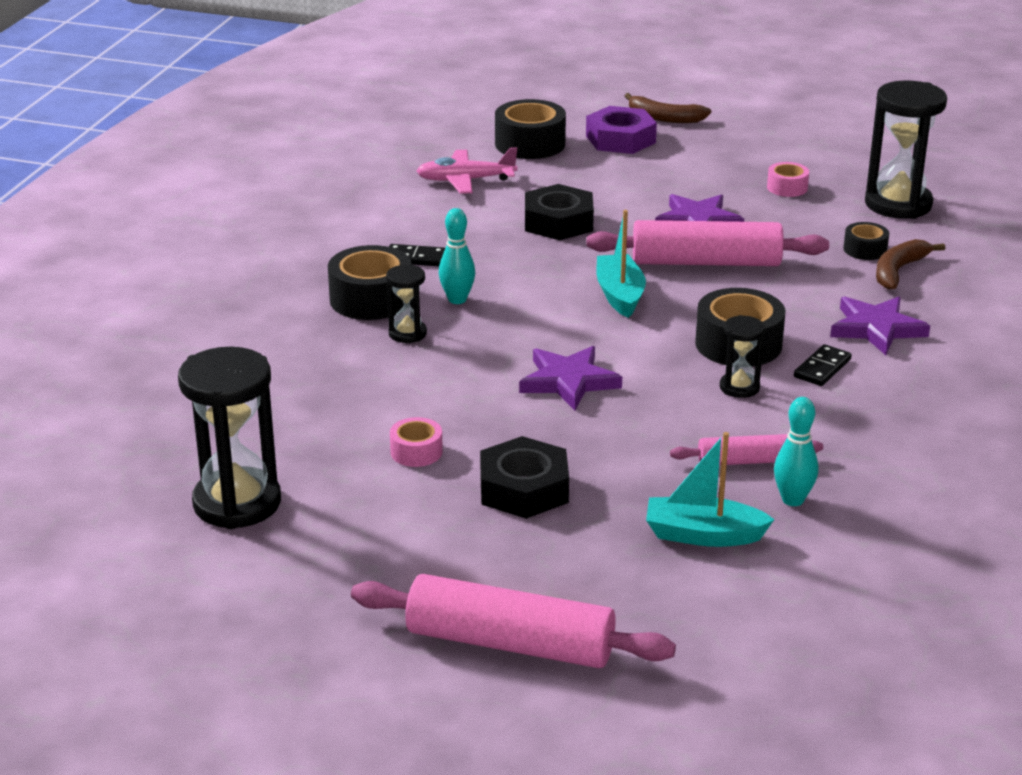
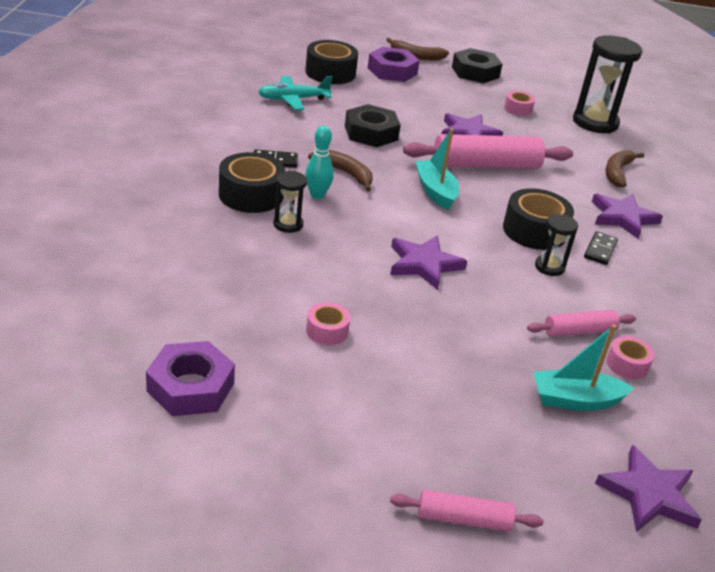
camera: 15 degrees left, 5 degrees up
black hourglass [178,347,281,529] -> purple nut [146,341,235,416]
pink rolling pin [351,574,676,668] -> pink rolling pin [390,490,544,532], size x0.53
pink plane [416,147,517,194] -> turquoise plane [258,76,333,110]
black nut [480,436,569,519] -> black nut moved to [452,48,502,83]
turquoise bowling pin [774,397,818,506] -> pink tape [607,336,654,379]
black tape [843,222,889,260] -> none
none -> brown banana [308,150,373,191]
none -> purple star [595,445,702,532]

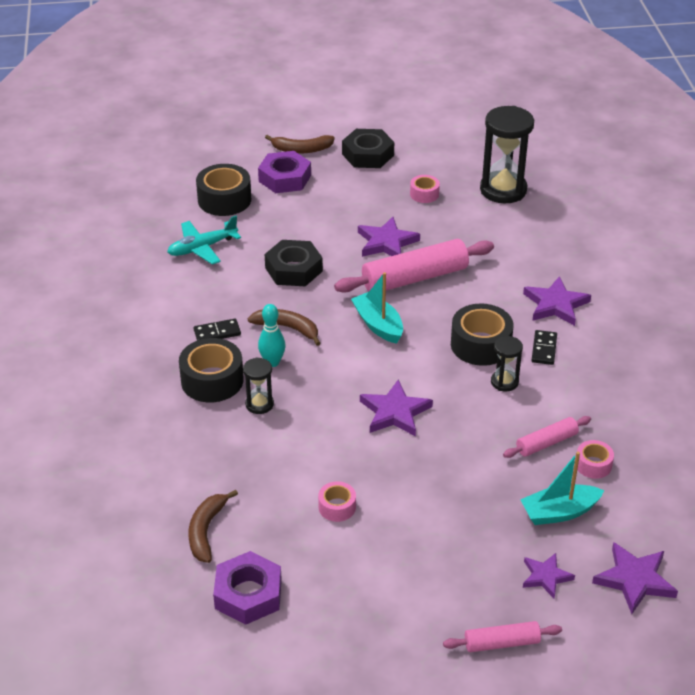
camera: 10 degrees left, 5 degrees up
brown banana [605,150,644,187] -> brown banana moved to [189,490,238,563]
none -> purple star [523,553,575,598]

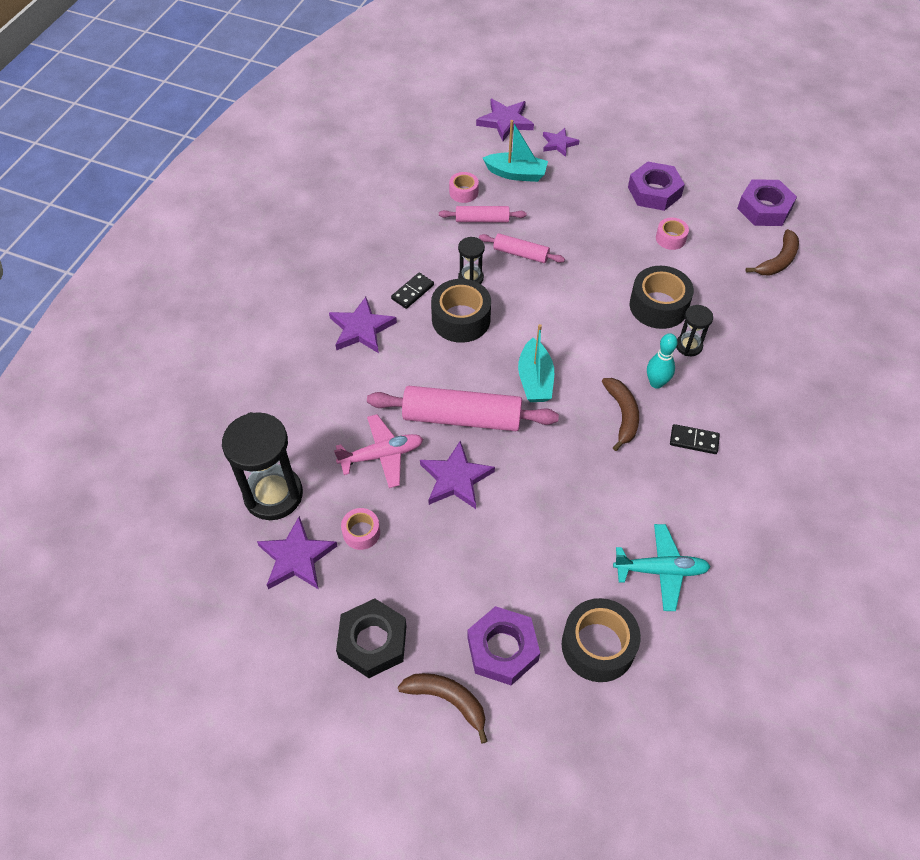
camera: 150 degrees left, 15 degrees up
black tape [179,338,244,402] -> black tape moved to [630,266,694,329]
brown banana [248,309,321,346] -> brown banana turned 150 degrees counterclockwise [602,378,639,451]
black nut [265,240,323,286] -> none
purple star [360,379,433,437] -> purple star moved to [257,516,337,589]
pink rolling pin [443,621,562,652] -> pink rolling pin moved to [479,234,565,263]
none -> pink plane [334,414,423,488]
none -> purple nut [628,162,685,211]

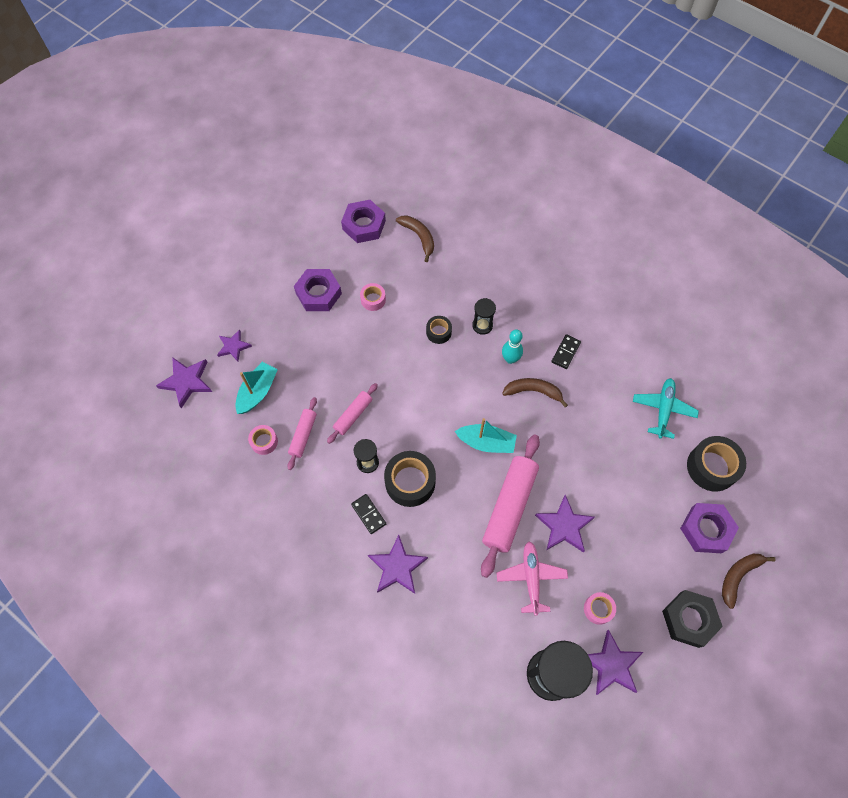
camera: 75 degrees left, 10 degrees up
black tape [630,266,694,329] -> black tape [426,316,452,344], size x0.55

